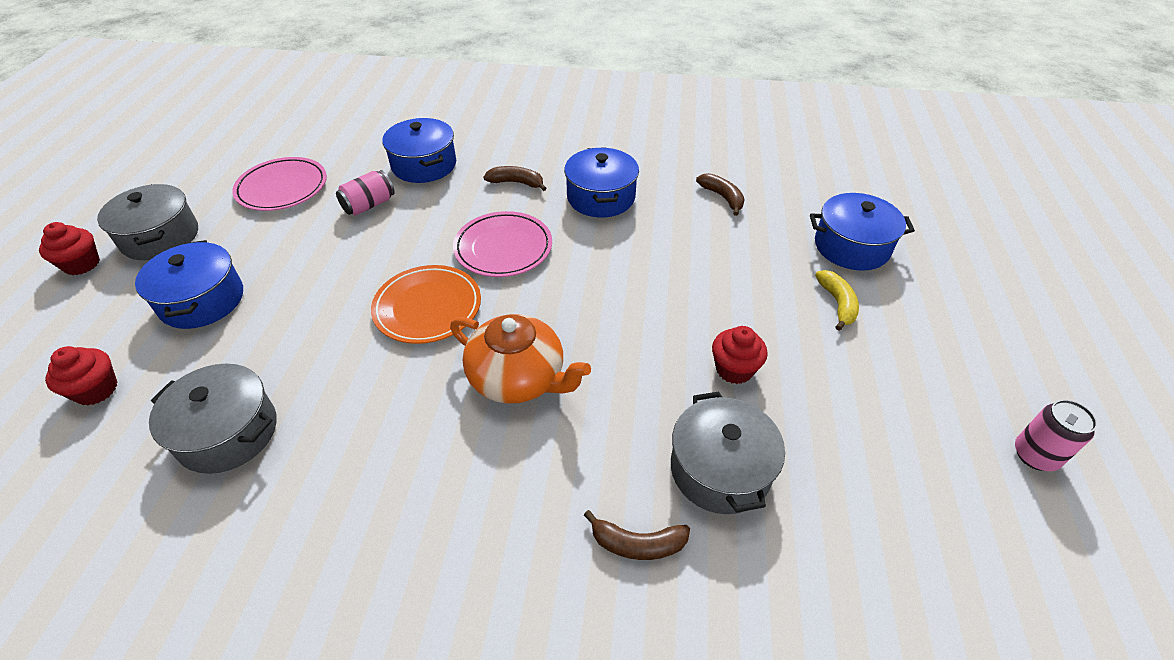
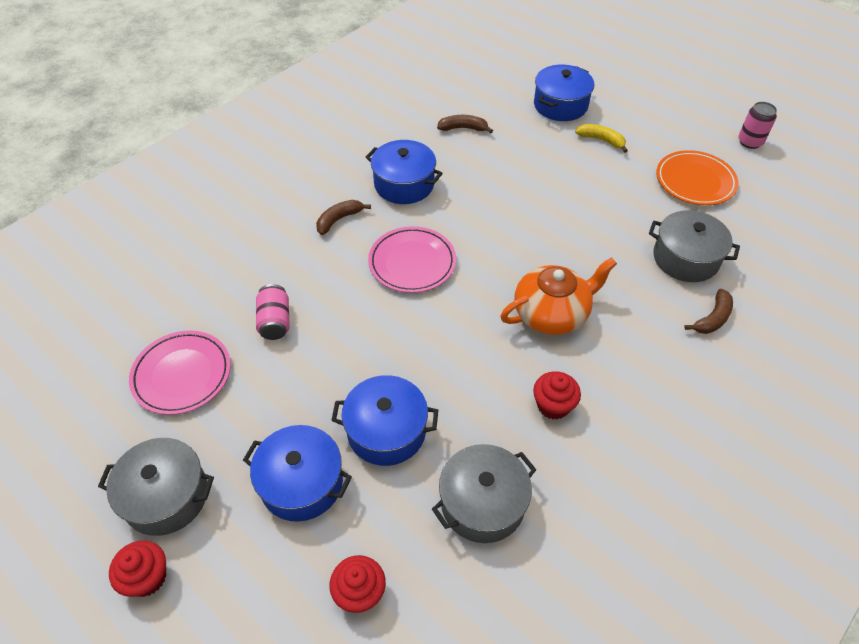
camera: 55 degrees left, 5 degrees up
orange plate [371,265,481,344] -> orange plate moved to [656,150,739,205]
blue pot [382,118,456,183] -> blue pot moved to [331,375,438,466]
red cupcake [712,326,768,384] -> red cupcake moved to [533,371,581,419]

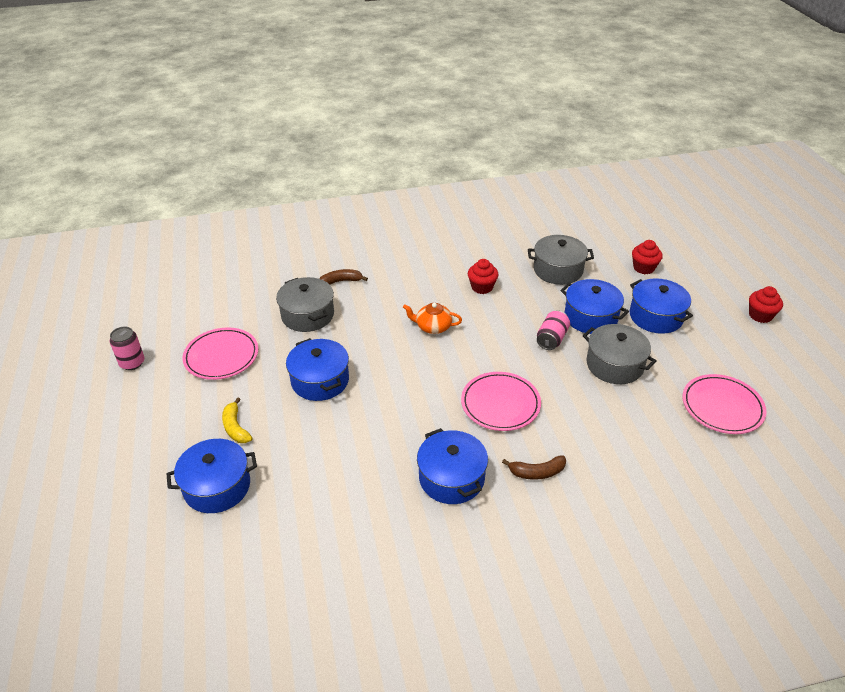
camera: 145 degrees left, 10 degrees down
grey pot [98,438,214,536] -> grey pot moved to [583,324,656,384]
pink can [256,284,290,340] -> pink can moved to [537,311,570,350]
brown banana [437,115,493,133] -> none
orange teapot [500,257,617,335] -> orange teapot [403,303,462,334], size x0.61
orange plate [656,150,739,205] -> pink plate [182,328,258,380]
none -> blue pot [286,338,349,401]

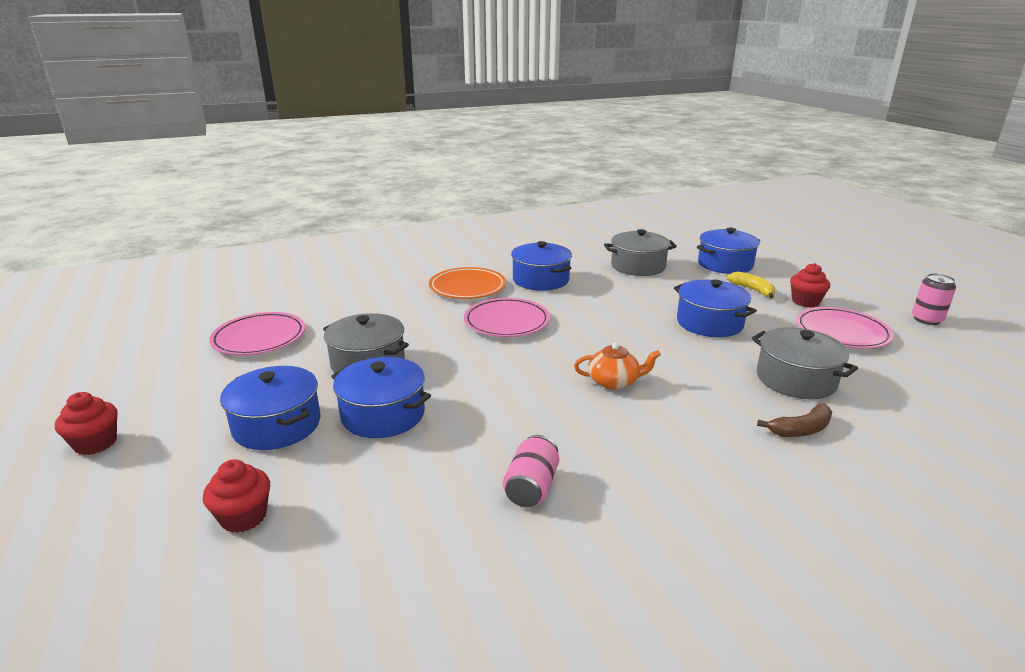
camera: 170 degrees right, 15 degrees down
red cupcake [468,259,499,294] -> red cupcake moved to [790,263,830,307]
brown banana [502,455,566,480] -> orange plate [429,267,506,299]
grey pot [528,235,594,285] -> grey pot moved to [604,229,677,276]
pink can [537,311,570,350] -> pink can moved to [503,435,559,507]

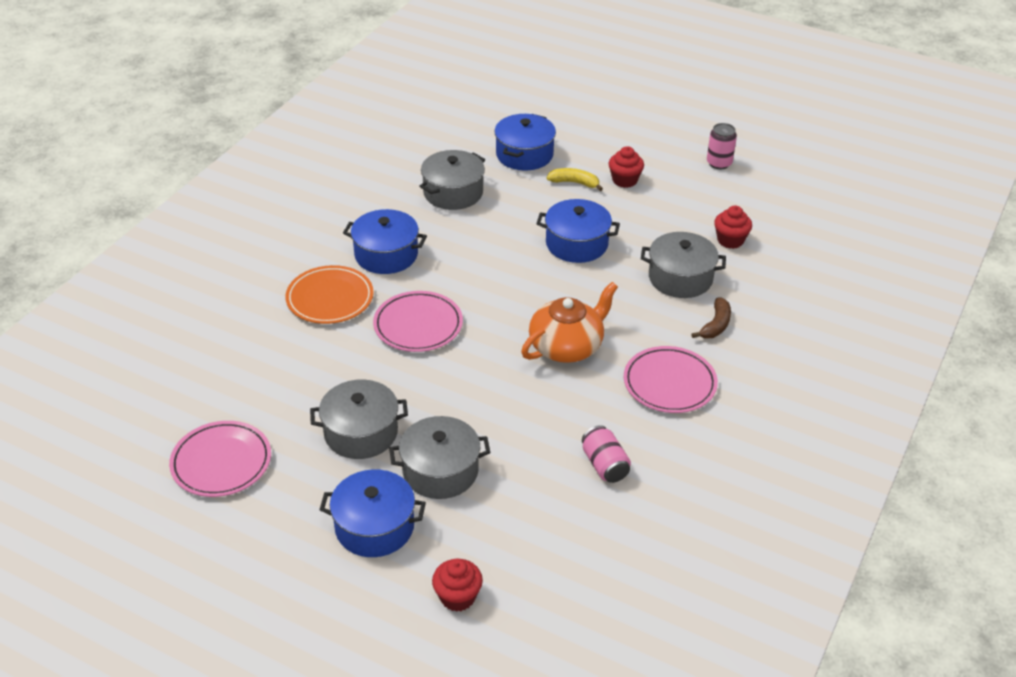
camera: 40 degrees left, 15 degrees up
red cupcake [55,392,118,455] -> red cupcake moved to [714,206,752,249]
blue pot [331,357,431,438] -> grey pot [389,416,490,499]
orange teapot [574,343,661,390] -> orange teapot [521,282,618,363], size x1.63
pink plate [796,307,894,349] -> pink plate moved to [624,346,718,413]

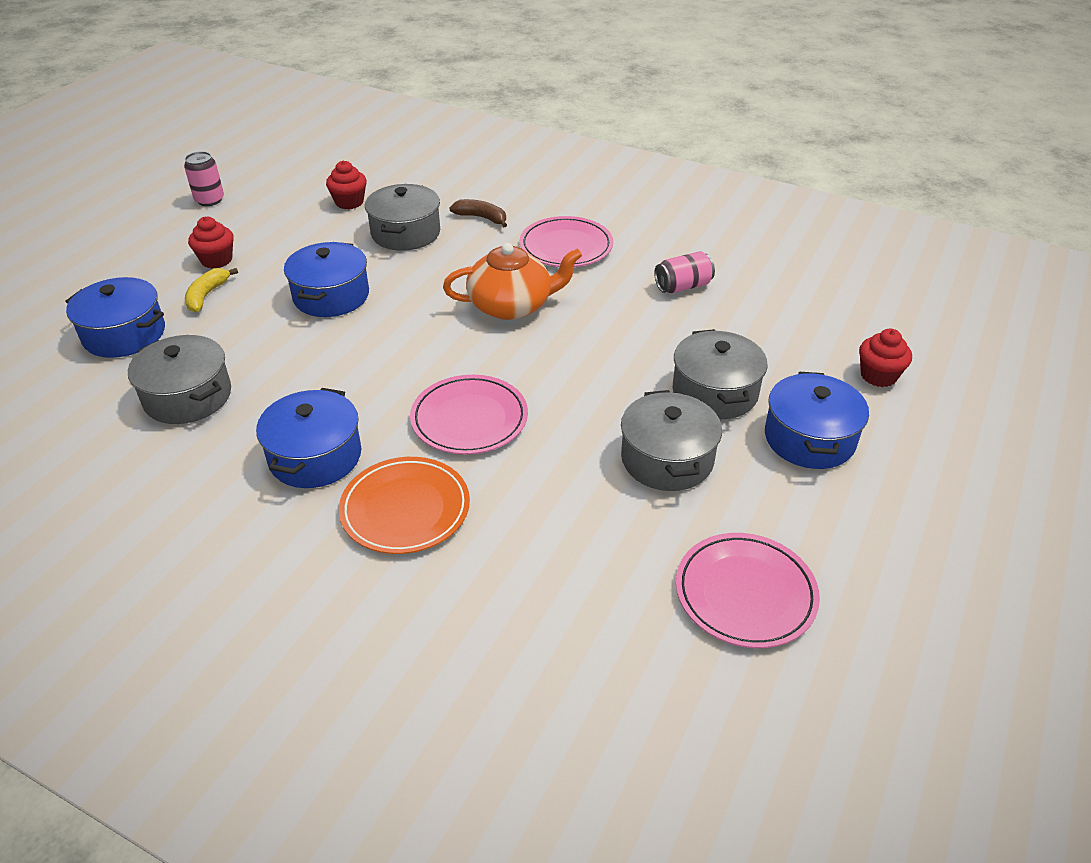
camera: 90 degrees left, 0 degrees up
orange teapot [521,282,618,363] -> orange teapot turned 120 degrees clockwise [443,243,582,320]

